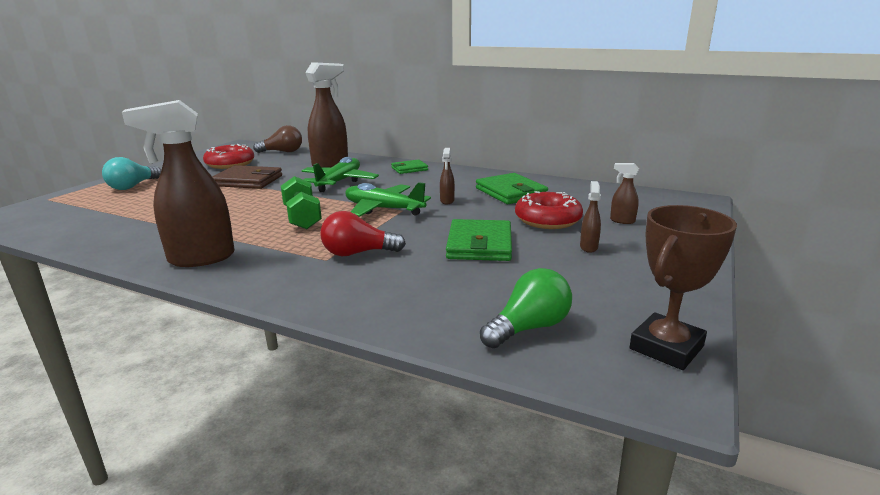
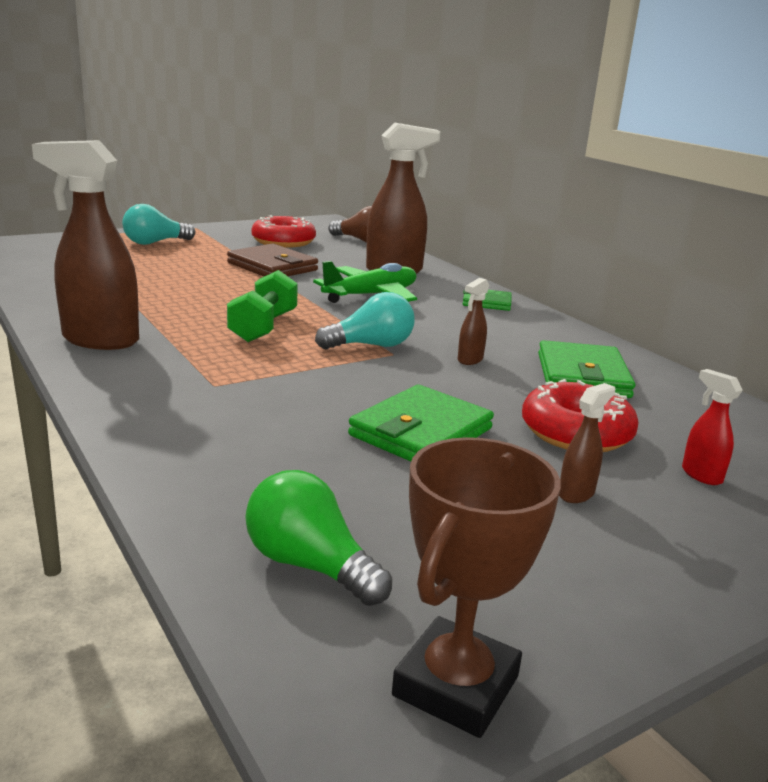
camera: 30 degrees right, 0 degrees up
red light bulb [320,211,406,256] -> none
green plane [345,182,431,217] -> turquoise light bulb [315,292,414,350]
green light bulb [480,268,572,348] -> green light bulb turned 135 degrees counterclockwise [245,470,392,606]
brown spray bottle [610,163,639,224] -> red spray bottle [682,369,743,485]
brown trophy [629,205,737,370] -> brown trophy turned 45 degrees counterclockwise [392,437,561,738]

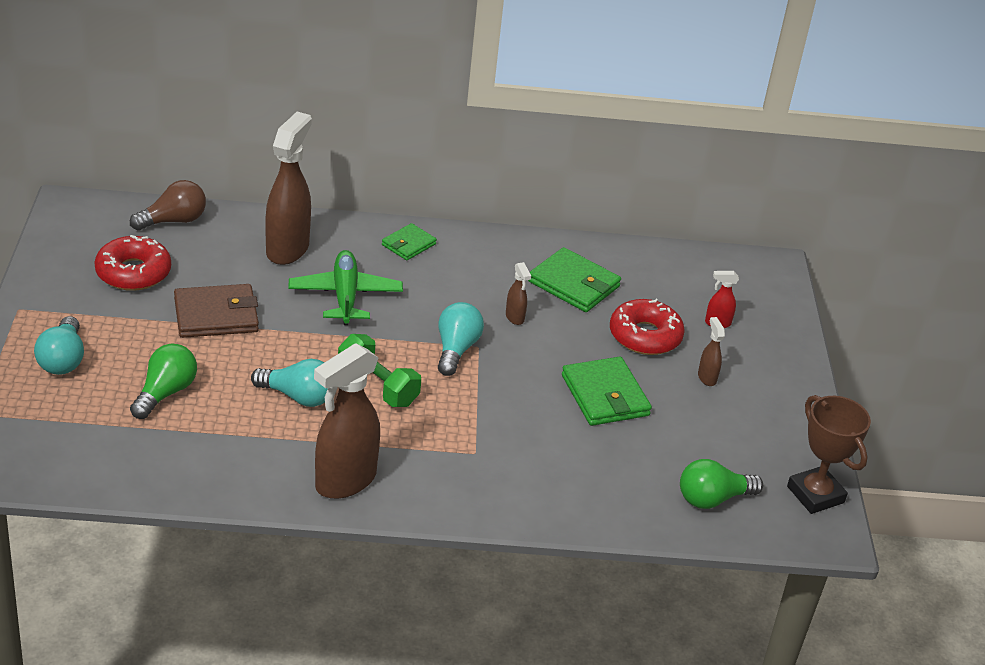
camera: 60 degrees left, 15 degrees up
none -> green light bulb [130,344,197,419]
none -> turquoise light bulb [251,359,328,407]

